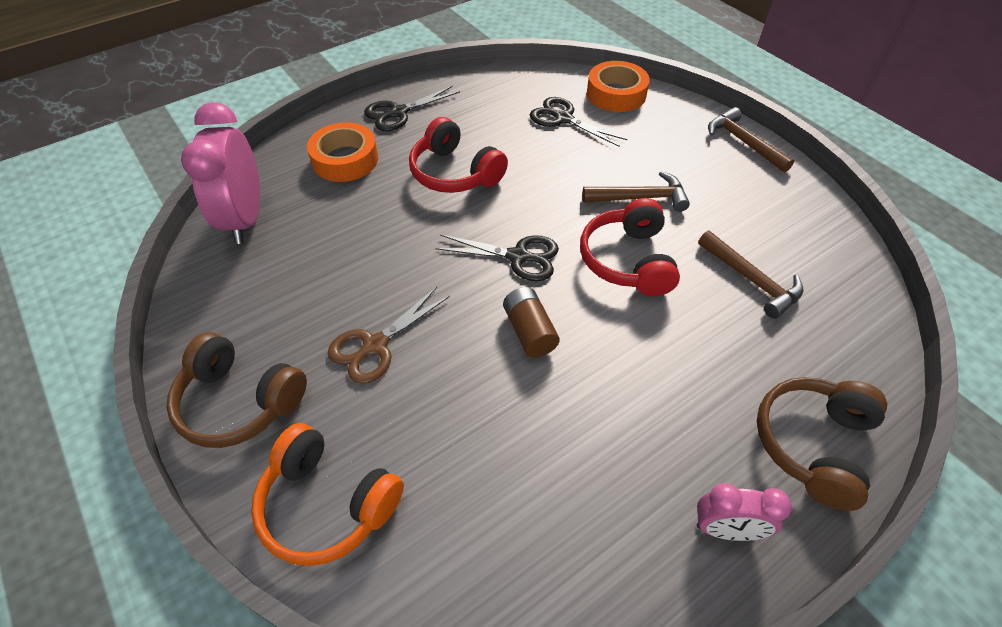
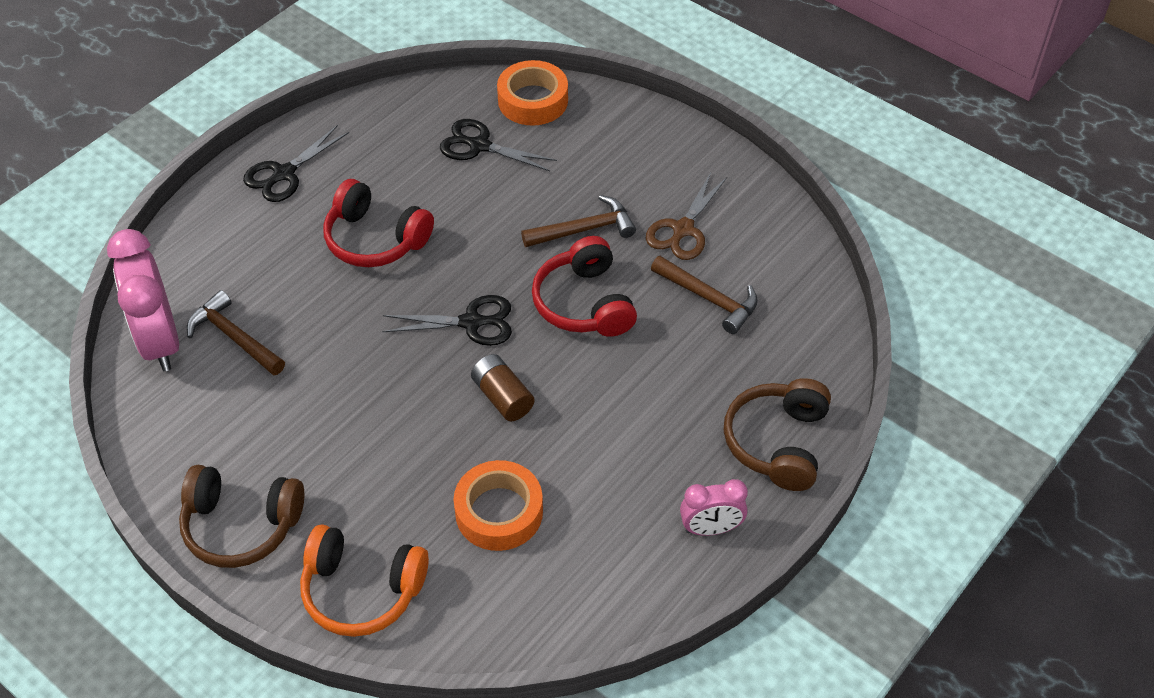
camera: 15 degrees left, 0 degrees up
orange tape [307,122,378,182] -> orange tape moved to [454,460,543,551]
brown scissors [328,287,450,384] -> brown scissors moved to [646,173,727,260]
brown hammer [708,107,795,173] -> brown hammer moved to [187,290,285,376]

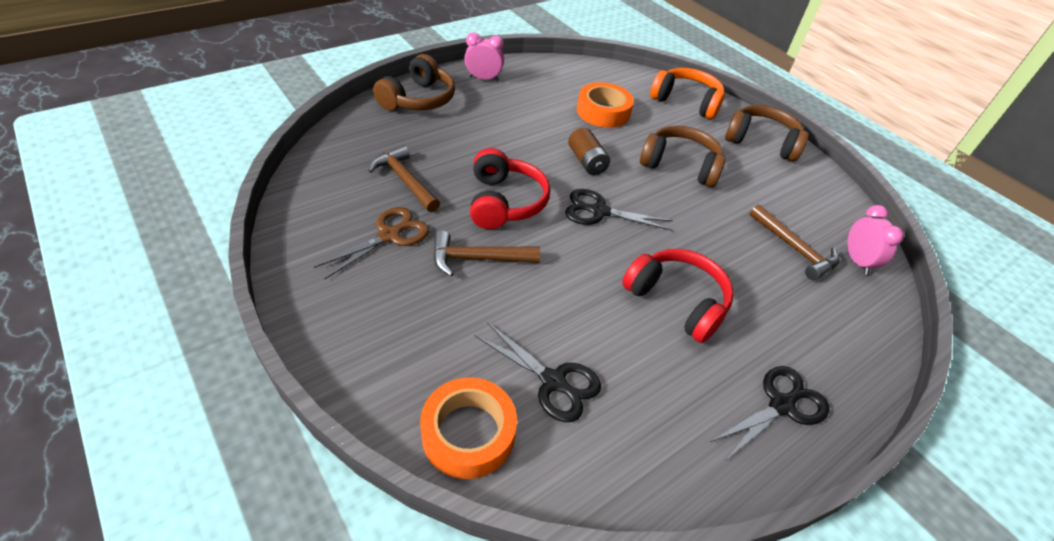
camera: 170 degrees left, 5 degrees down
pink clock [107,229,179,371] -> pink clock [847,205,904,275], size x0.56
none -> brown headphones [640,126,726,187]

